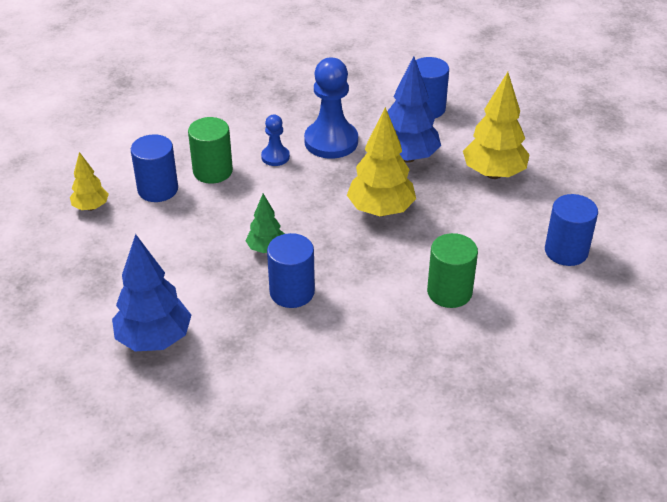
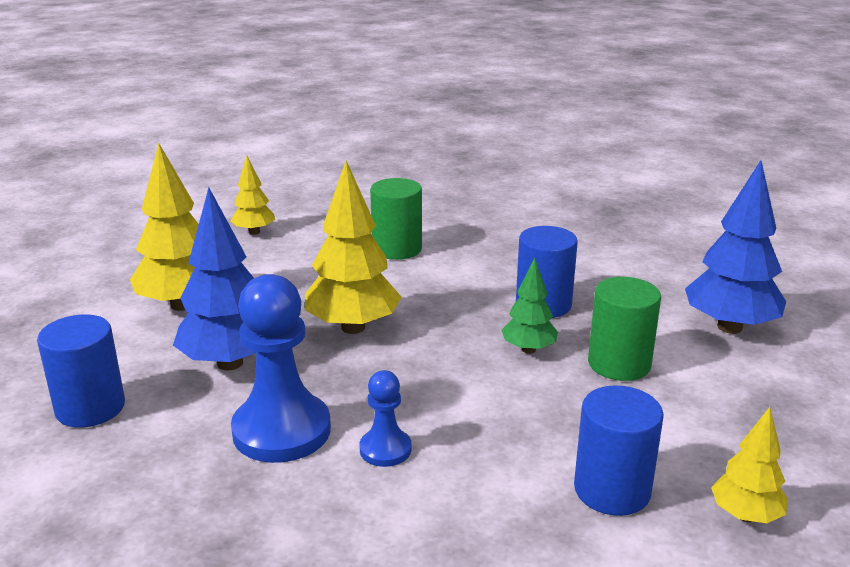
camera: 140 degrees left, 15 degrees down
green cylinder [188,117,233,184] -> green cylinder moved to [588,277,661,381]
blue cylinder [545,194,598,266] -> yellow tree [230,156,275,235]

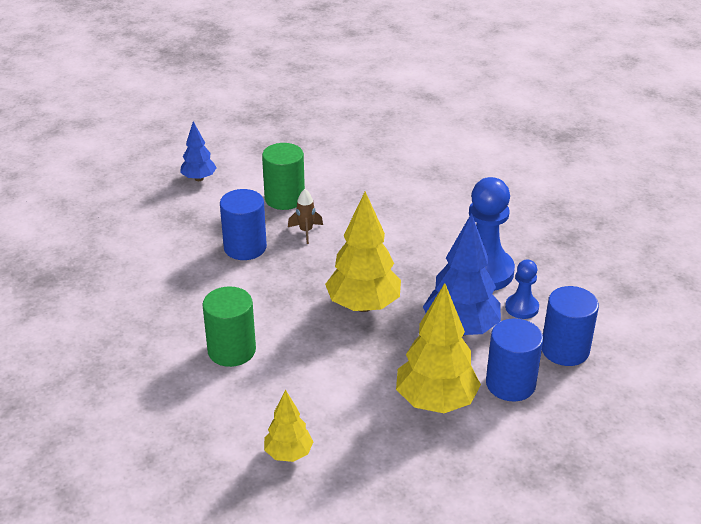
camera: 130 degrees left, 10 degrees up
blue pawn [360,370,412,467] -> blue pawn moved to [505,259,539,319]
green tree [502,258,558,354] -> brown rocket [288,189,323,244]
blue cylinder [574,385,664,516] -> blue cylinder moved to [486,319,543,401]
blue tree [685,160,786,334] -> blue tree [180,121,217,181], size x0.56
yellow tree [711,407,788,523] -> none

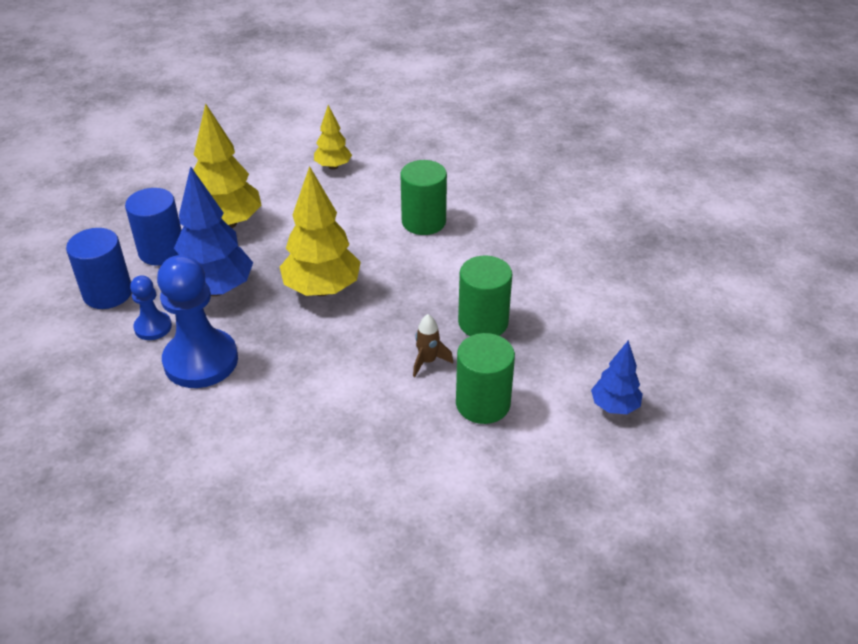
camera: 160 degrees right, 5 degrees up
blue cylinder [220,189,267,260] -> green cylinder [458,256,512,336]

